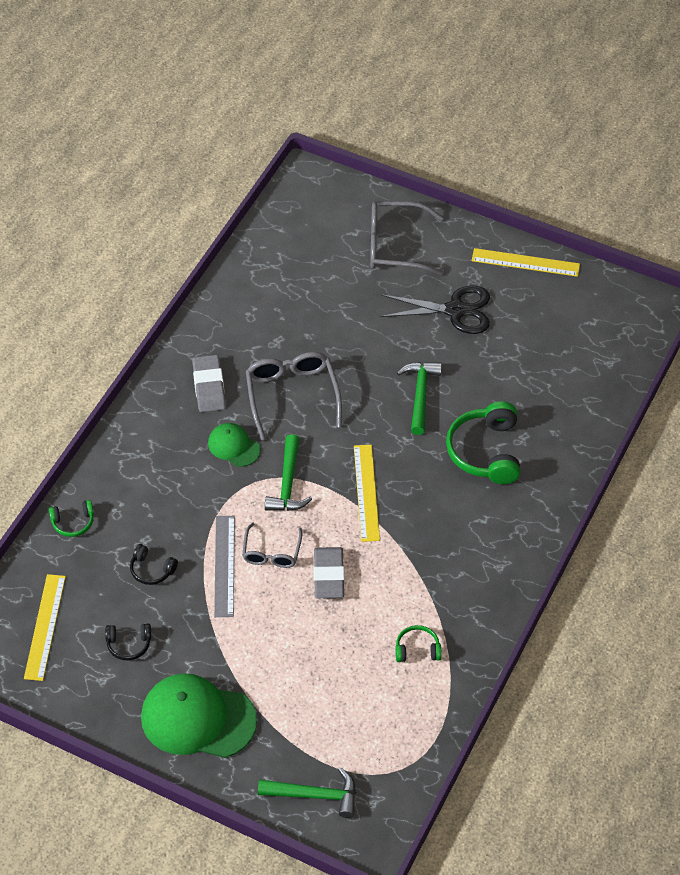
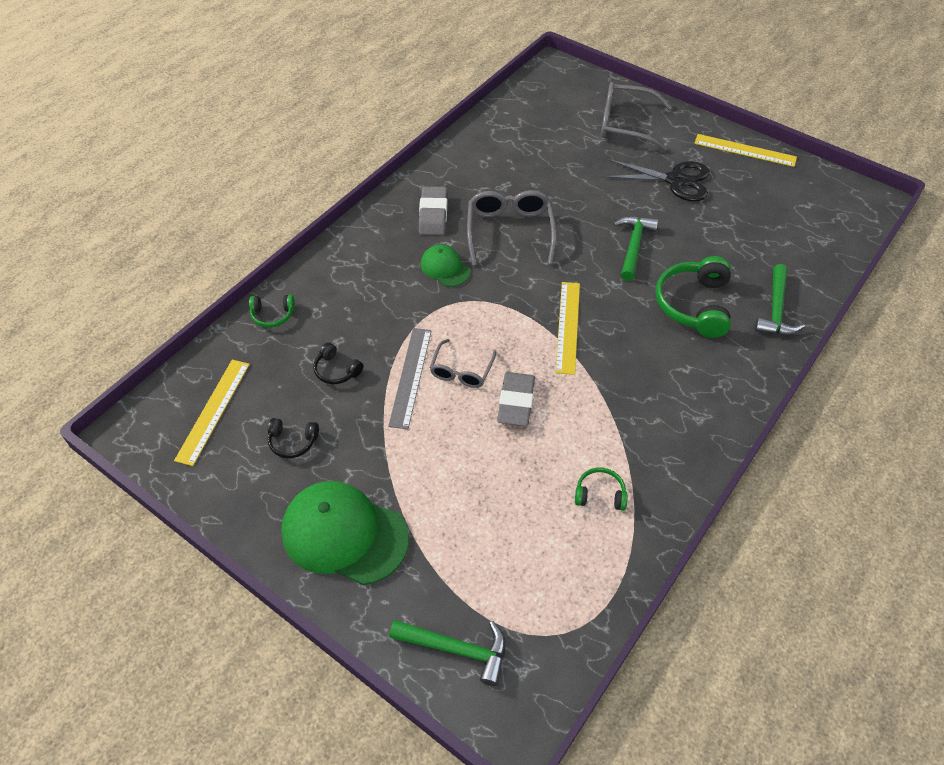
camera: 10 degrees right, 0 degrees up
green hammer [265,434,312,511] -> green hammer moved to [754,264,805,335]

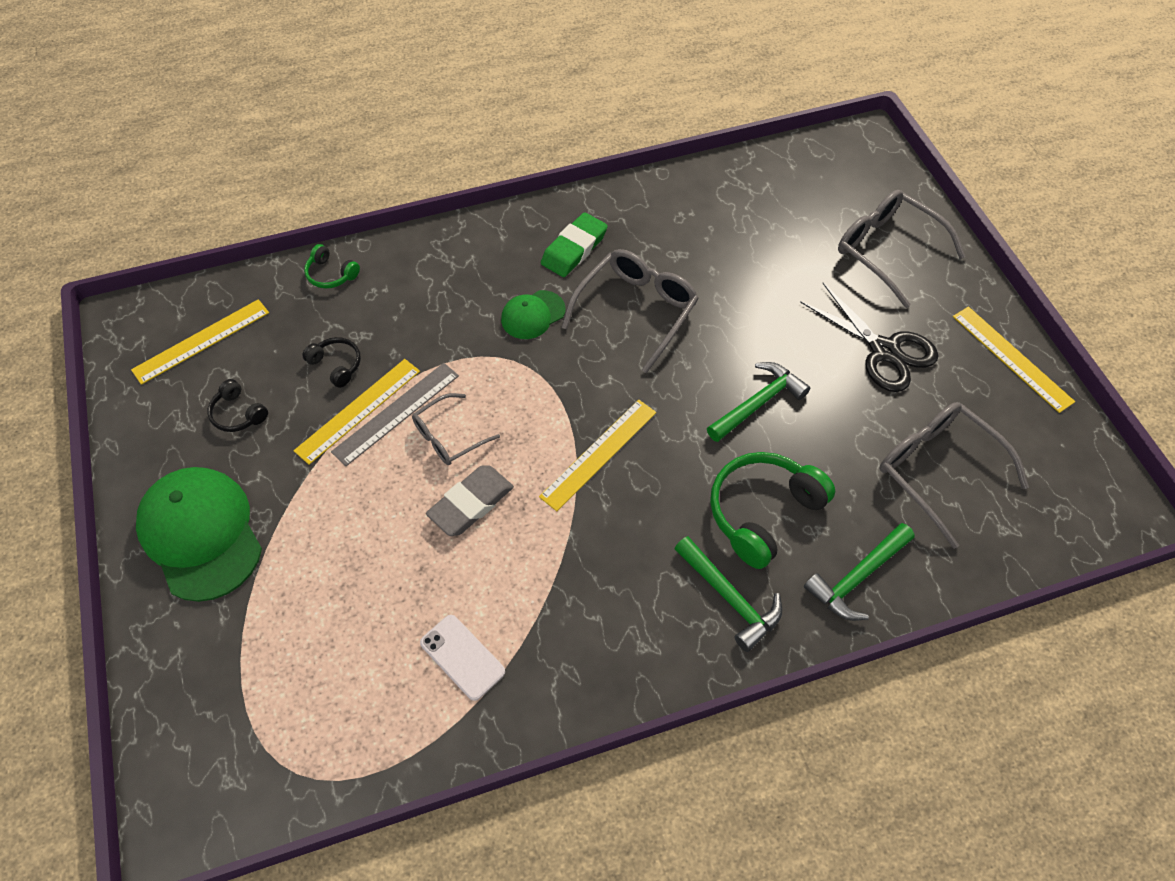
camera: 35 degrees right, 5 degrees up
black headphones [313,342,363,384] -> black headphones turned 150 degrees clockwise [302,337,361,388]
green hammer [389,620,506,686] -> green hammer moved to [674,536,783,652]
grey eraser [419,187,447,235] -> green eraser [541,212,608,277]
green cap [421,245,470,287] -> green cap turned 120 degrees counterclockwise [501,290,566,339]
green headphones [575,468,628,511] -> white phone [420,615,505,701]
none -> yellow ruler [294,359,420,465]
none -> grey glasses [880,402,1029,549]

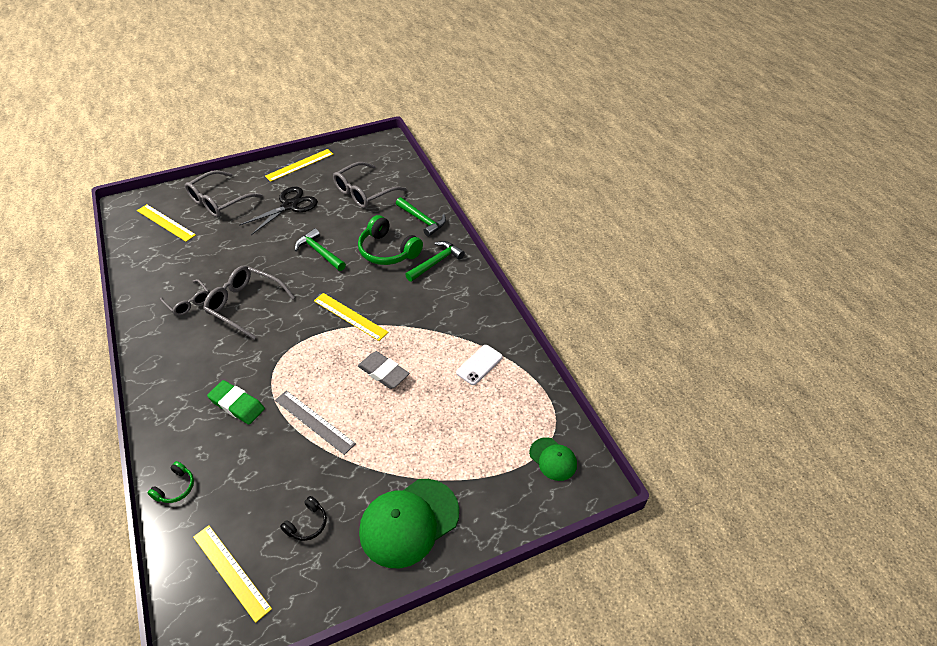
camera: 95 degrees left, 10 degrees down
yellow ruler [294,359,420,465] -> yellow ruler moved to [137,204,196,242]
black headphones [302,337,361,388] -> none
grey glasses [412,393,500,465] -> grey glasses moved to [160,279,209,316]
green cap [501,290,566,339] -> green cap moved to [529,437,577,481]
green eraser [541,212,608,277] -> green eraser moved to [207,380,265,425]

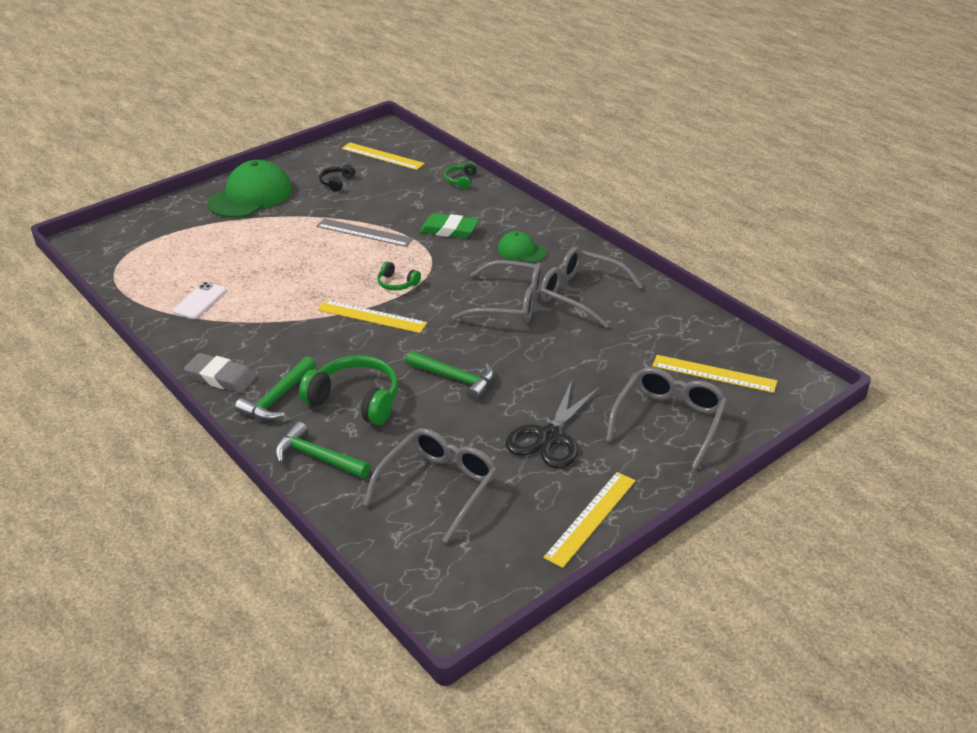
camera: 165 degrees right, 10 degrees down
grey glasses [160,279,209,316] -> grey glasses [540,247,643,328], size x1.66
grey eraser [358,351,409,389] -> grey eraser moved to [184,353,256,393]
green cap [529,437,577,481] -> green cap moved to [498,231,547,263]
none -> green headphones [377,261,421,290]

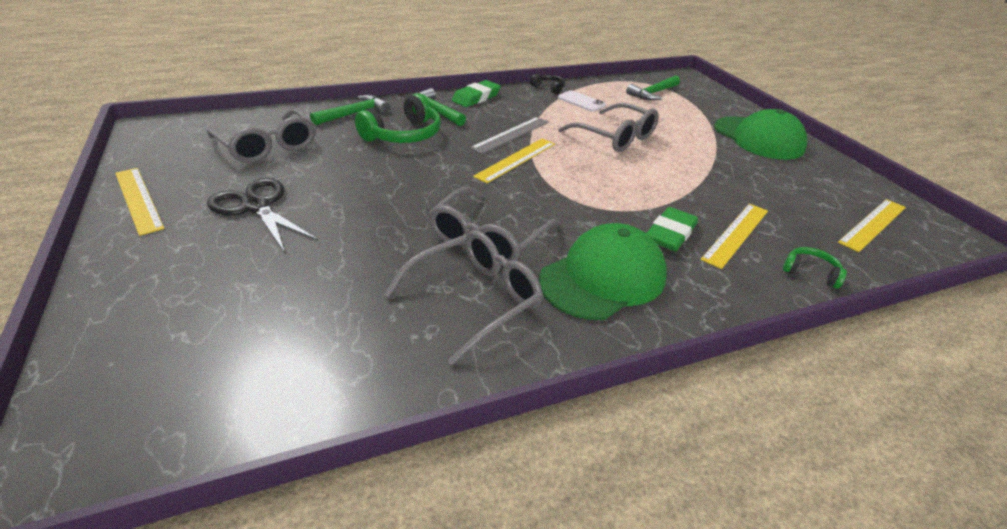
camera: 105 degrees right, 0 degrees up
grey eraser [184,353,256,393] -> green eraser [452,80,501,107]
grey ruler [317,218,414,247] -> grey ruler moved to [470,117,549,154]
black headphones [319,164,355,192] -> black headphones moved to [530,74,565,94]
green headphones [377,261,421,290] -> none
green hammer [406,351,494,401] -> green hammer moved to [626,75,680,100]
green cap [498,231,547,263] -> green cap [539,223,667,320], size x1.90
grey glasses [606,367,727,469] -> grey glasses moved to [558,103,659,152]
yellow ruler [652,355,777,393] -> yellow ruler moved to [701,204,768,269]

